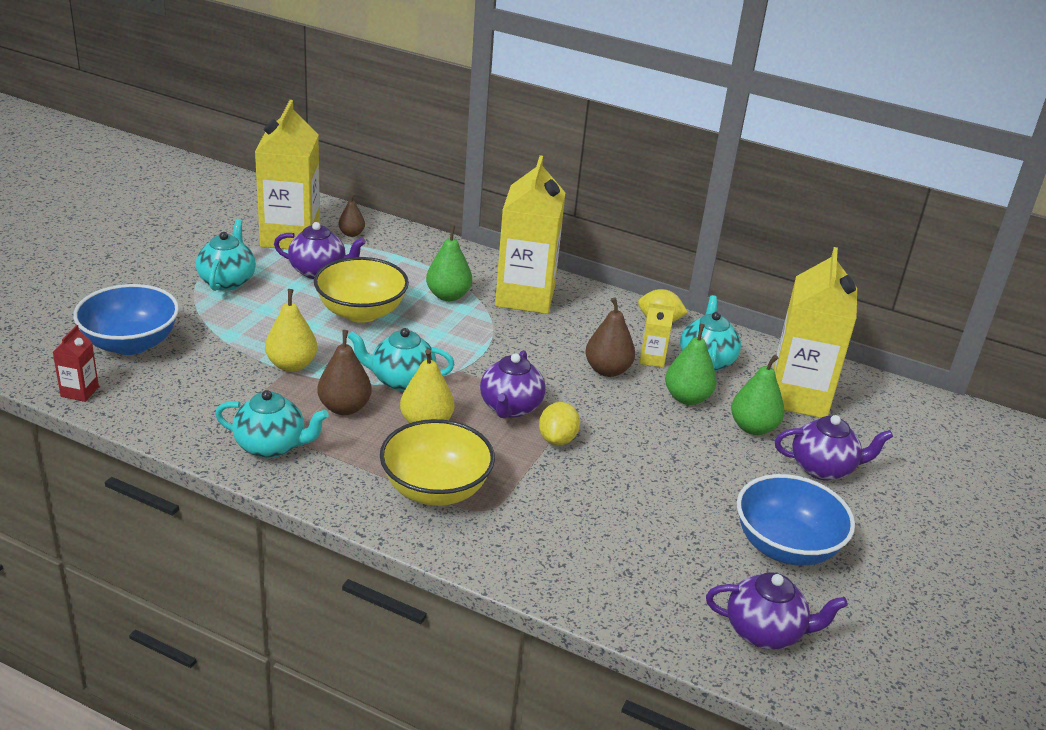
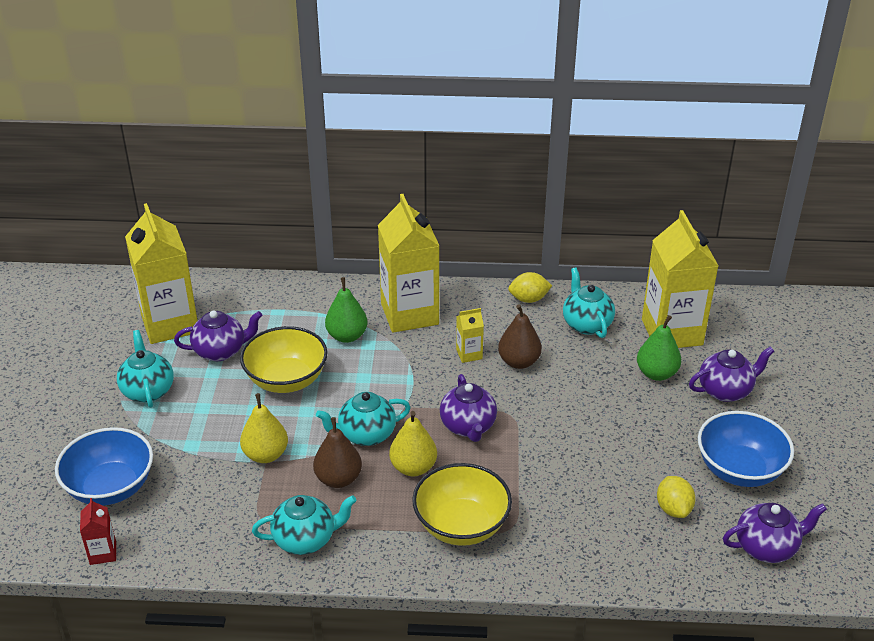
camera: 20 degrees left, 5 degrees up
brown pear [338,194,365,237] -> none
yellow lemon [539,402,580,445] -> yellow lemon moved to [657,476,696,518]
yellow carton [640,302,674,367] -> yellow carton moved to [456,308,484,363]
green pear [665,324,717,405] -> none

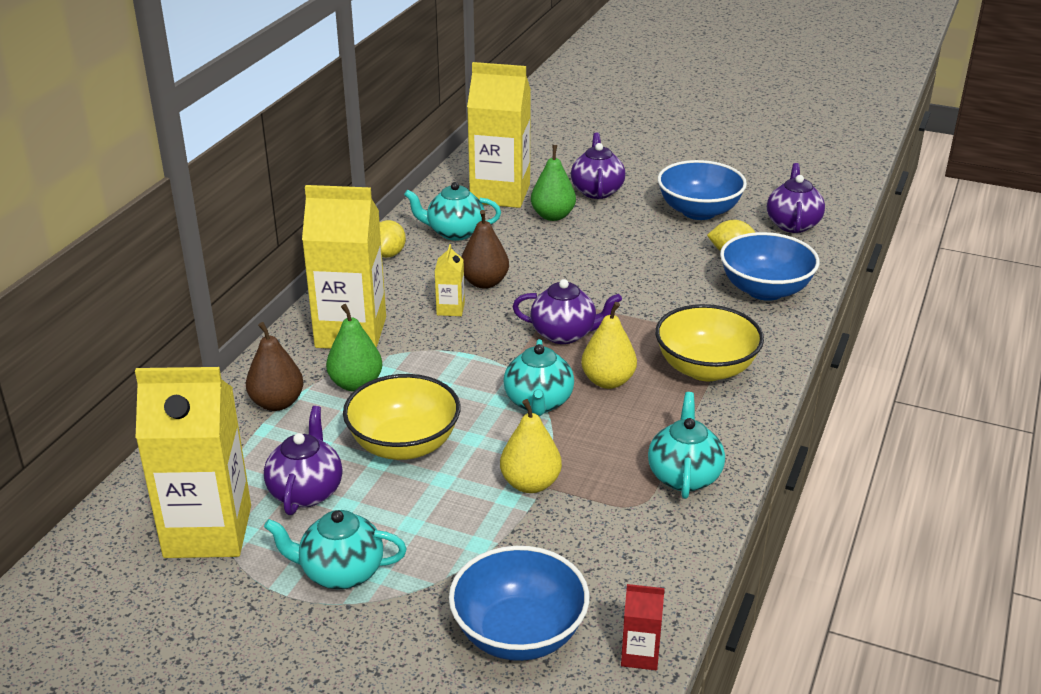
camera: 70 degrees left, 5 degrees down
brown pear [313,417,362,488] -> brown pear moved to [246,322,304,411]
none -> blue bowl [720,232,820,301]

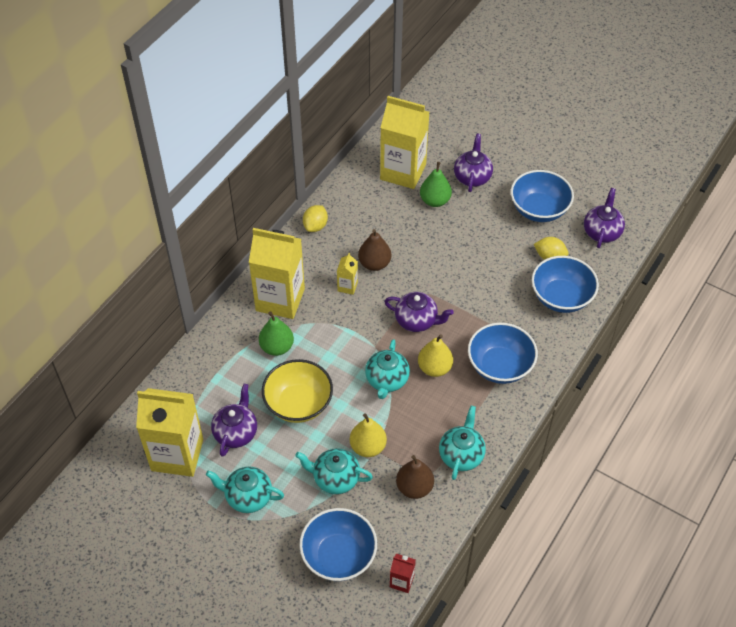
camera: 10 degrees right, 20 degrees up
brown pear [246,322,304,411] -> brown pear moved to [396,455,434,499]
turquoise teapot [404,182,501,241] -> turquoise teapot moved to [295,448,373,494]
yellow bowl [655,304,764,381] -> blue bowl [468,323,538,384]

